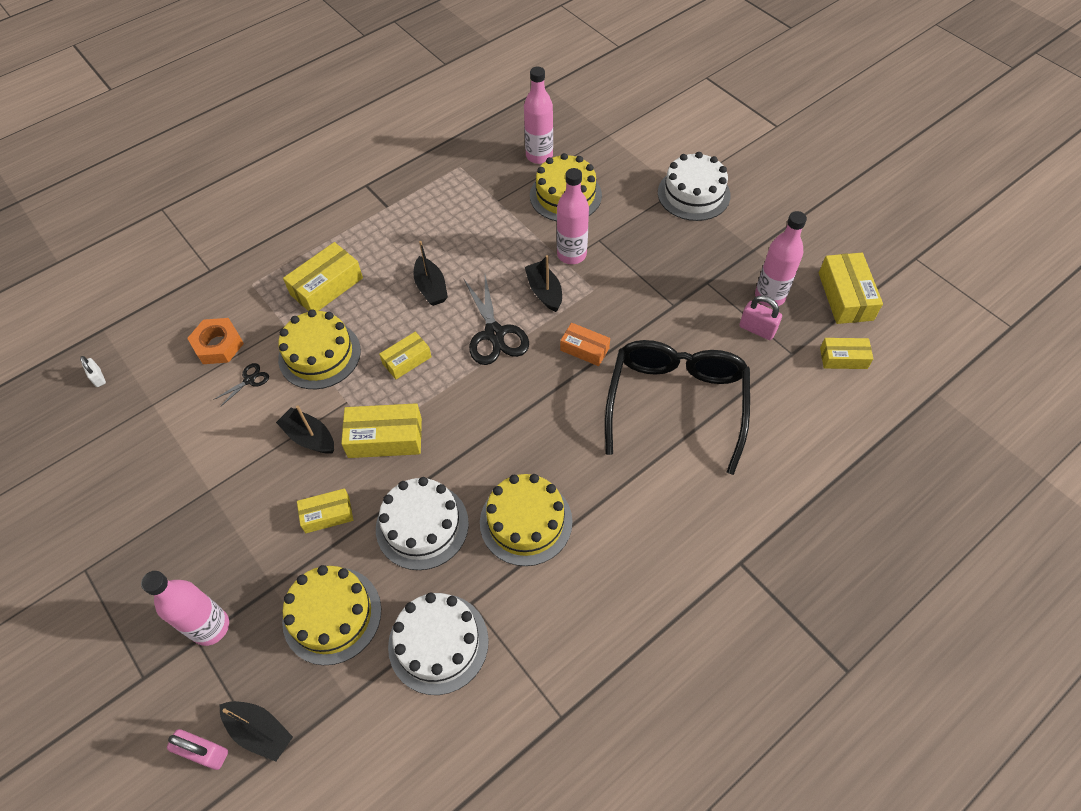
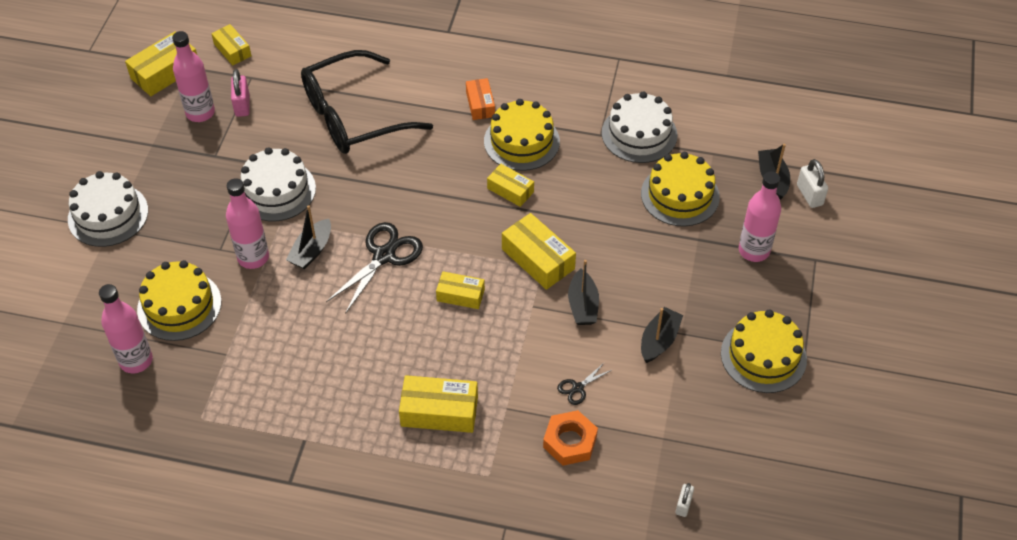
camera: 130 degrees left, 5 degrees down
pink padlock [167,729,228,770] -> white padlock [797,159,828,208]
black scissors [213,363,269,407] -> black scissors turned 45 degrees counterclockwise [557,362,611,405]
yellow cake [278,309,361,389] -> yellow cake moved to [721,310,807,393]
yellow box [297,488,353,533] -> yellow box moved to [487,164,534,207]
white cake [376,477,469,570] -> white cake moved to [241,147,316,221]
black boat [414,241,448,306] -> black boat moved to [641,307,683,363]
orange box [560,323,610,366] -> orange box moved to [466,78,495,120]

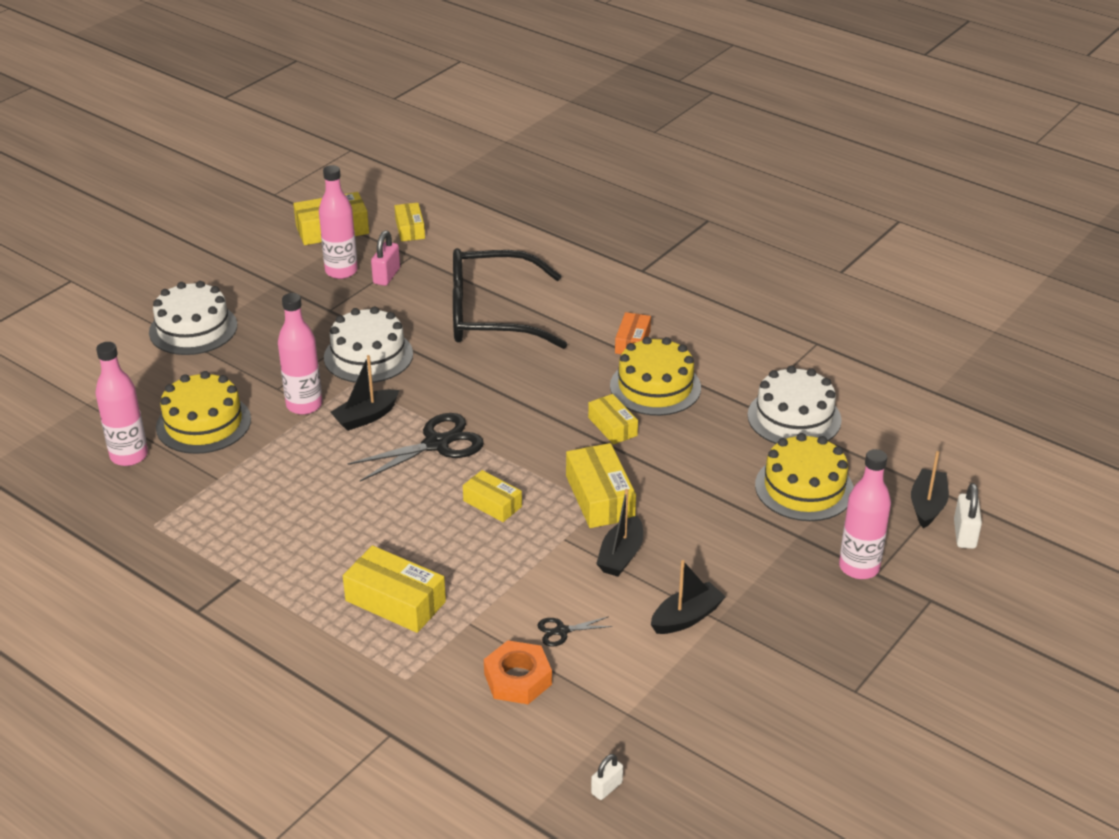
camera: 25 degrees right, 15 degrees down
yellow cake [721,310,807,393] -> none

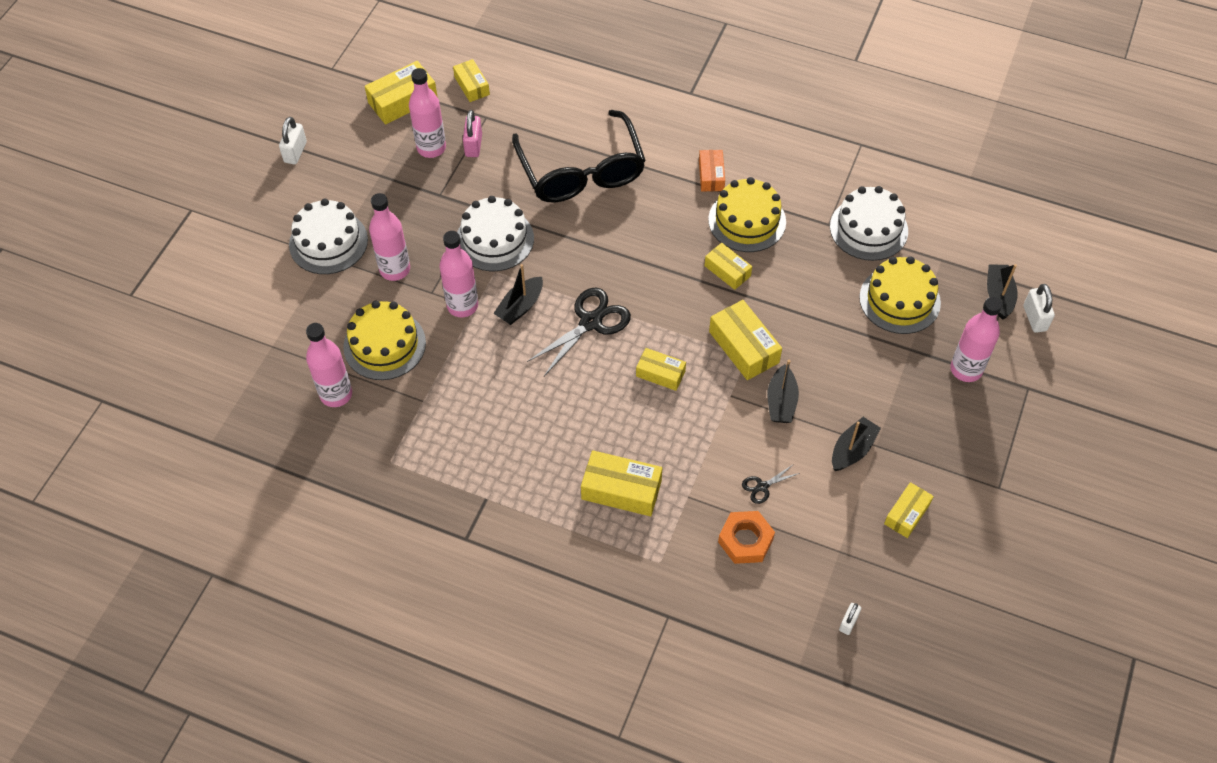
camera: 15 degrees left, 20 degrees up
black glasses [453,248,567,349] -> black glasses turned 90 degrees counterclockwise [512,110,646,203]
none -> white padlock [279,117,307,164]
none -> pink bottle [369,193,410,281]
none -> yellow box [884,482,934,538]

